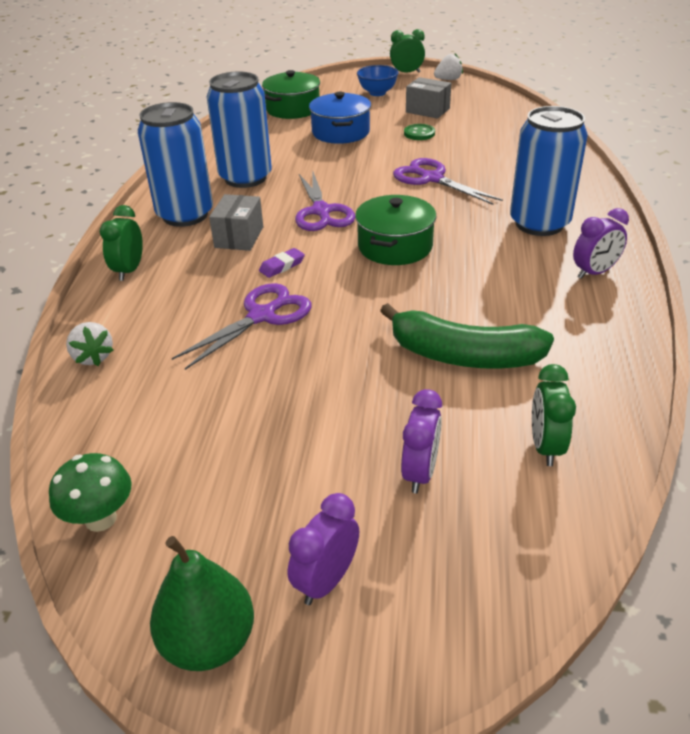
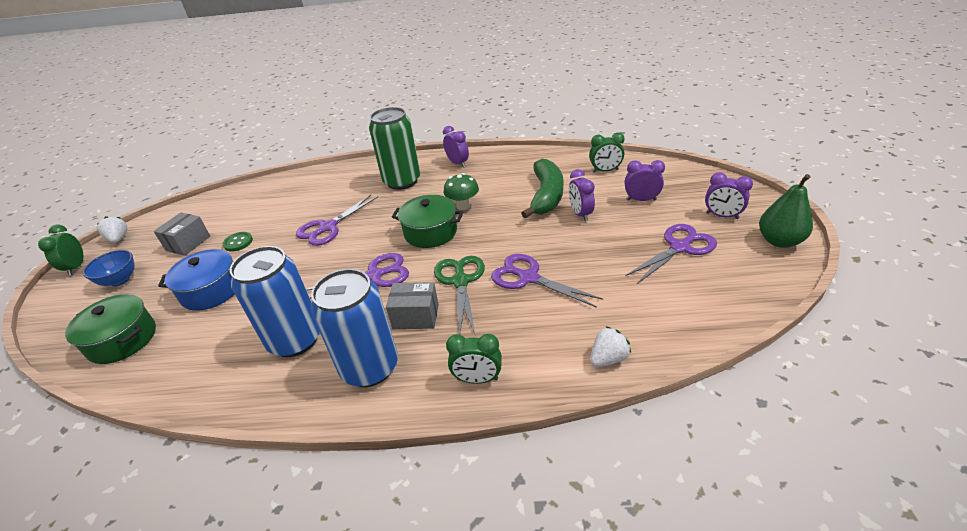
camera: 95 degrees left, 0 degrees up
green mushroom [49,453,132,532] -> green mushroom moved to [444,173,479,210]
purple eraser [259,248,305,278] -> green scissors [434,256,485,335]
blue can [510,106,588,236] -> green can [369,107,420,190]
none -> purple clock [569,169,595,221]
none -> purple scissors [625,224,717,284]

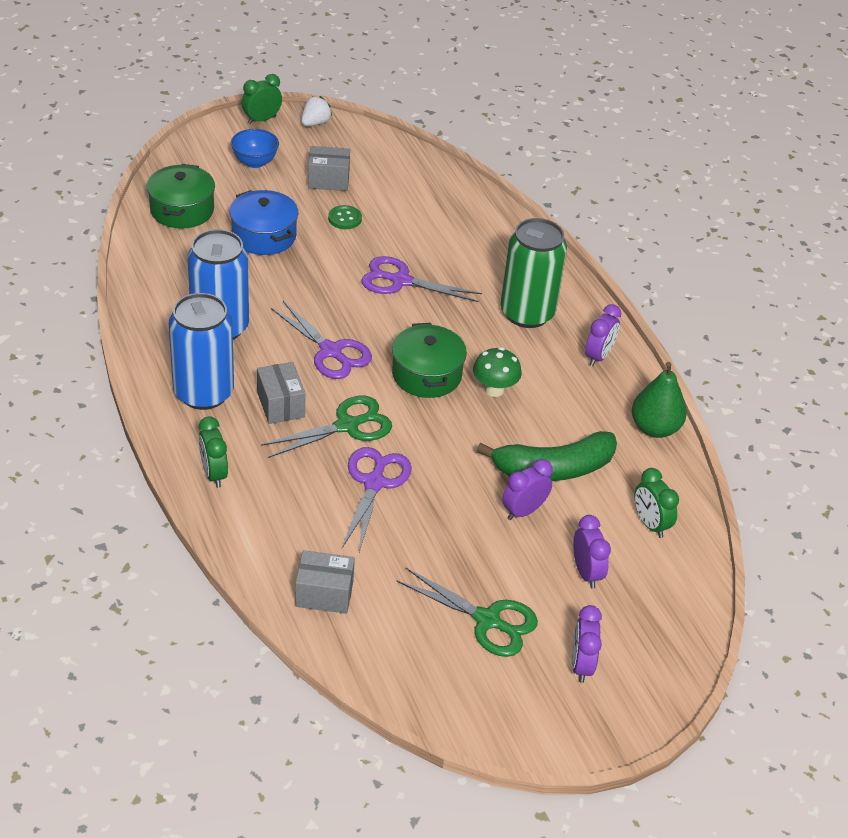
camera: 60 degrees right, 5 degrees up
white strawberry [590,326,631,367] -> none
purple scissors [625,224,717,284] -> green scissors [396,568,538,657]
green pear [759,174,813,248] -> green pear moved to [632,362,687,438]
none -> grey box [295,550,355,614]

